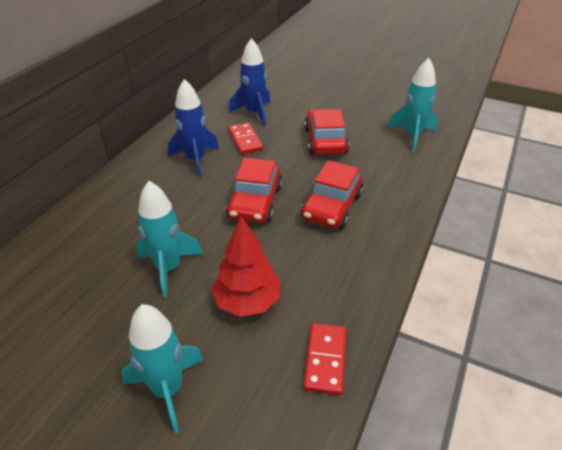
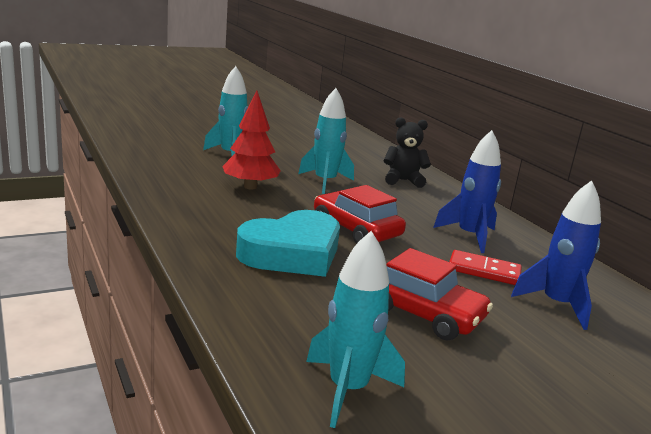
camera: 125 degrees right, 20 degrees down
red car [301,161,363,229] -> turquoise heart [236,210,340,277]
red domino [304,323,346,395] -> none
none -> black teddy bear [384,117,431,188]

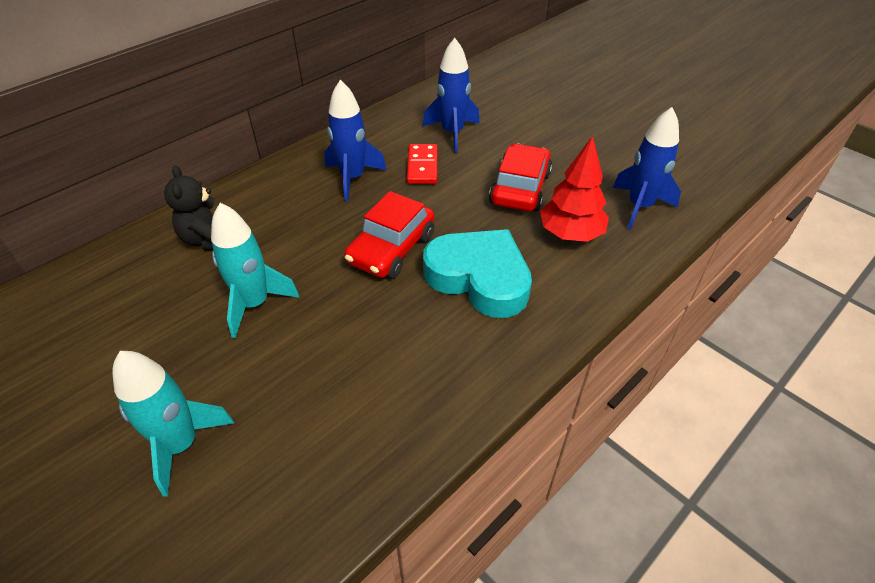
camera: 105 degrees left, 25 degrees up
red tree [222,90,281,190] -> red tree moved to [540,136,609,242]
turquoise rocket [306,231,405,428] -> blue rocket [613,107,681,230]

